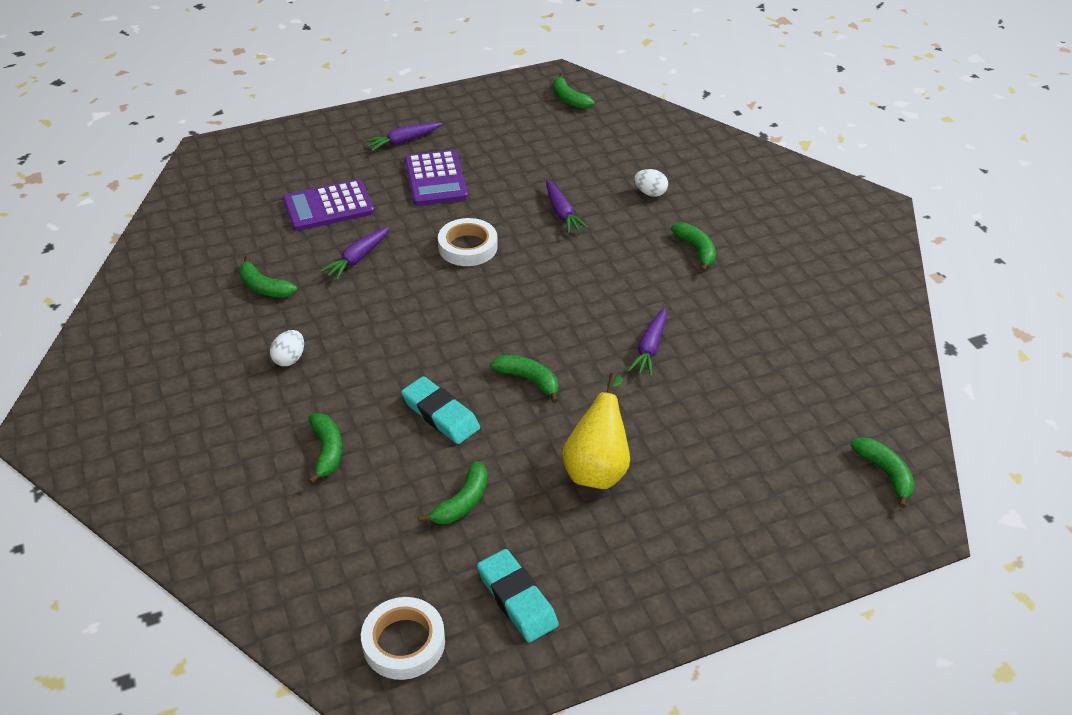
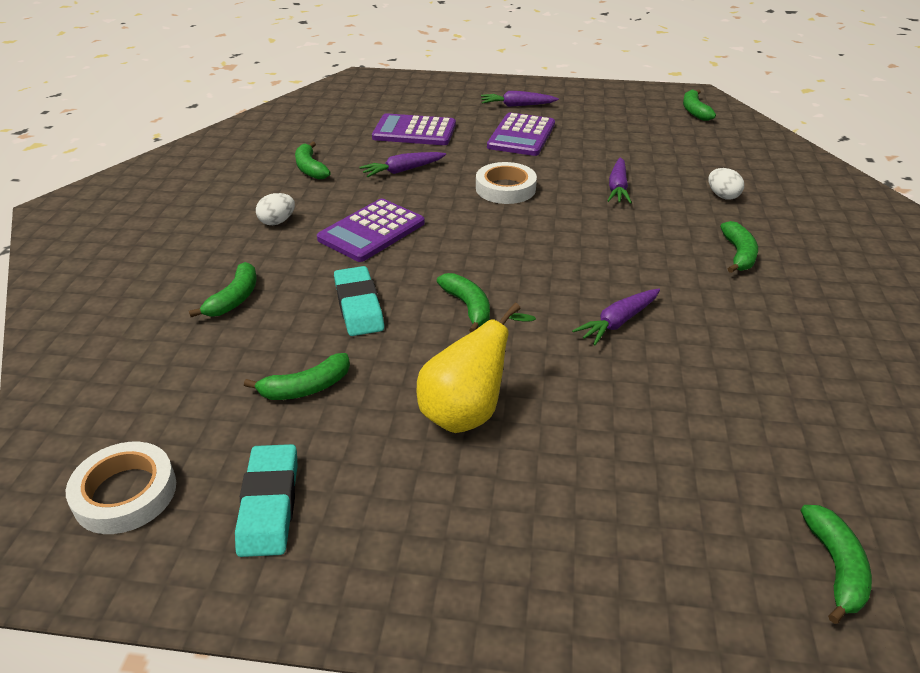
camera: 30 degrees right, 5 degrees down
none -> purple calculator [317,198,425,262]

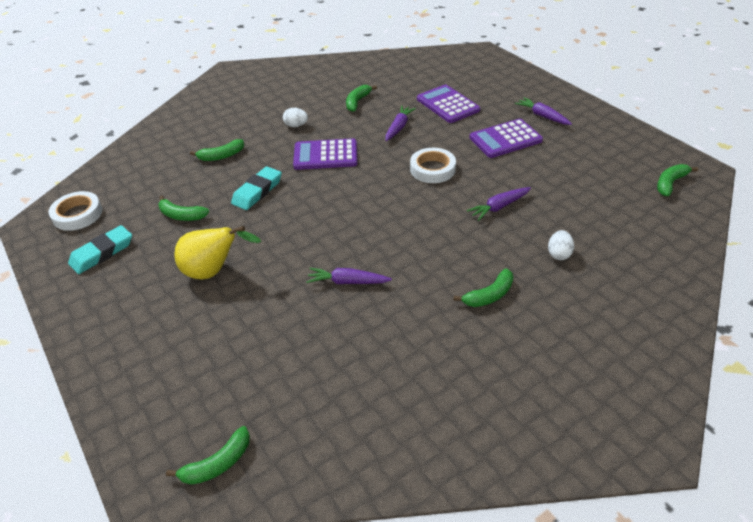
camera: 50 degrees right, 5 degrees up
purple carrot [359,152,446,177] -> purple carrot turned 90 degrees clockwise [385,106,416,141]
green banana [437,273,490,333] -> none

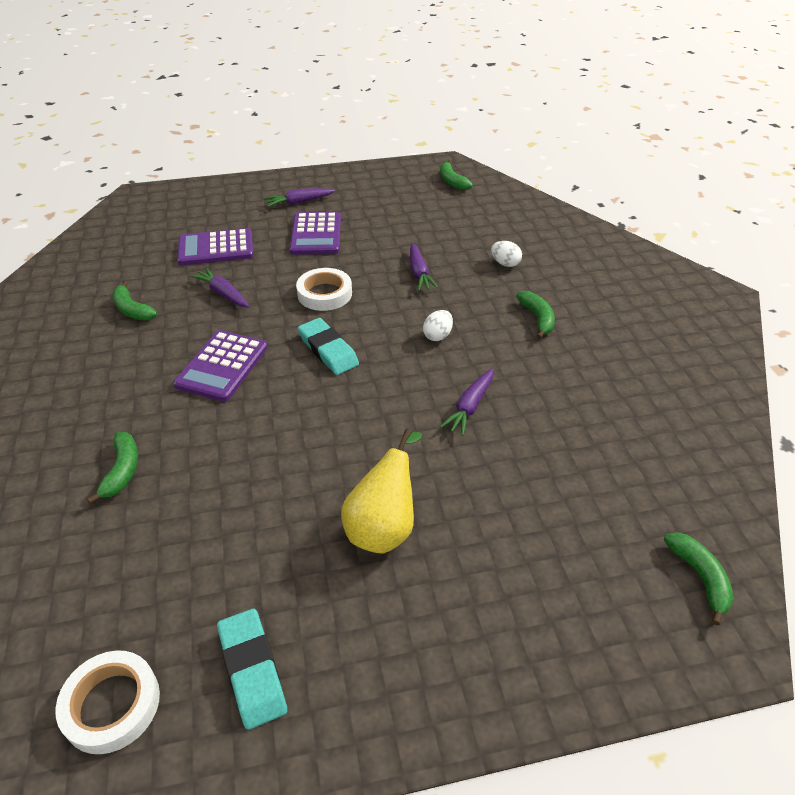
camera: 70 degrees left, 0 degrees up
green banana [158,196,209,221] -> none
turquoise eraser [231,166,282,210] -> turquoise eraser moved to [298,318,359,375]
white egg [283,108,308,127] -> white egg moved to [423,310,453,341]

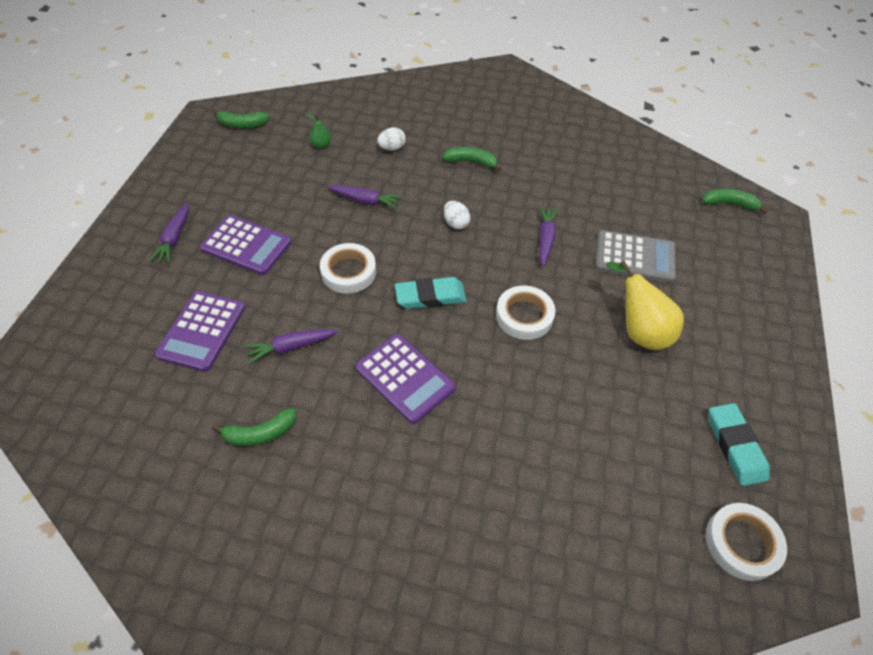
camera: 65 degrees left, 10 degrees up
green banana [87,432,138,504] -> none
turquoise eraser [217,609,287,730] -> turquoise eraser turned 75 degrees clockwise [709,403,770,486]
purple carrot [440,368,493,436] -> purple carrot turned 135 degrees counterclockwise [539,206,559,266]
none -> green pear [306,113,331,149]
none -> white tape [496,286,555,340]
none -> grey calculator [596,230,676,282]

